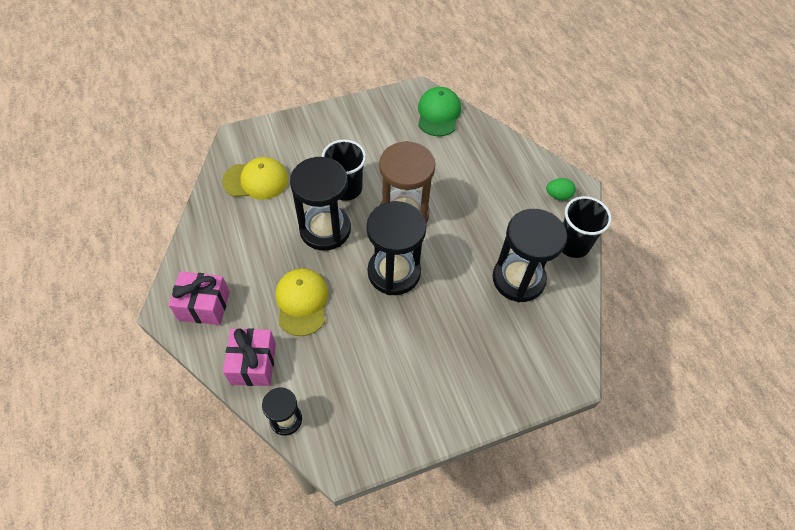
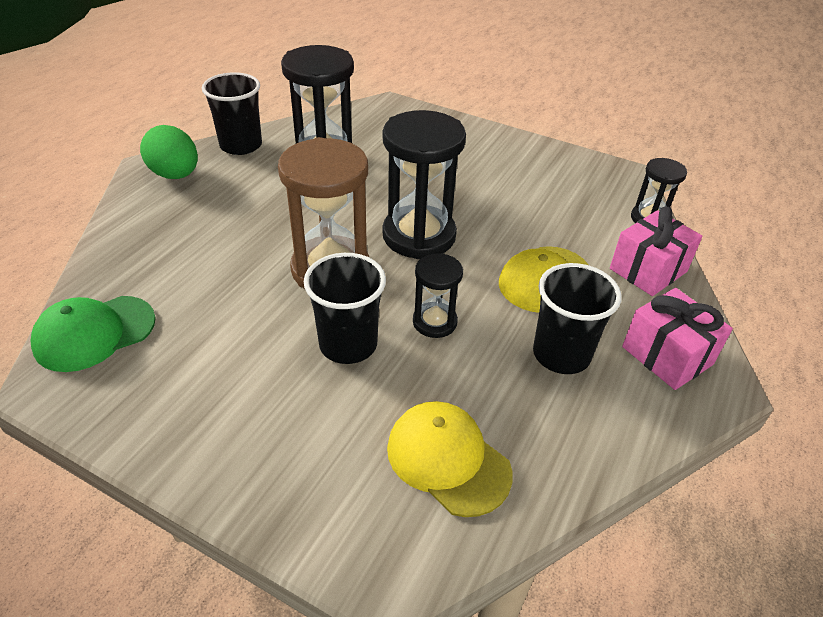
camera: 130 degrees left, 15 degrees down
black hourglass [290,157,351,251] -> black hourglass [413,253,463,338], size x0.53
green egg [546,178,576,200] -> green egg [140,125,198,179], size x1.68
none -> black cup [533,263,621,374]

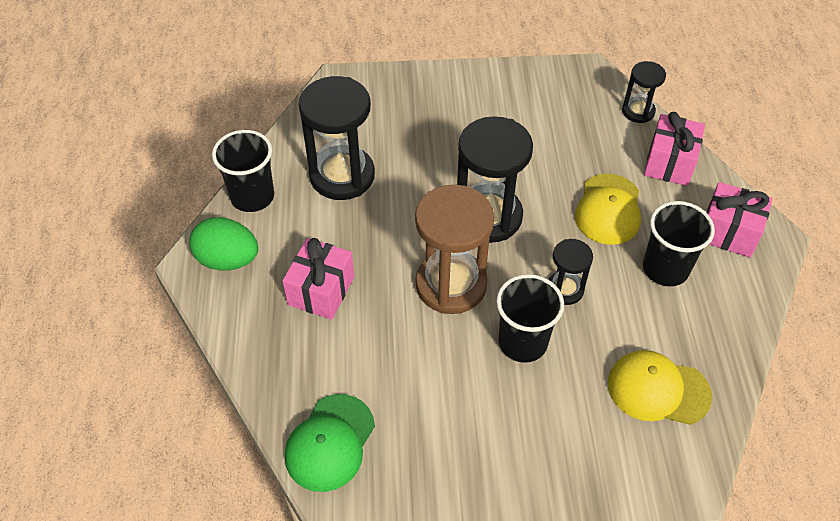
camera: 30 degrees left, 10 degrees up
none -> pink gift [283,238,354,320]

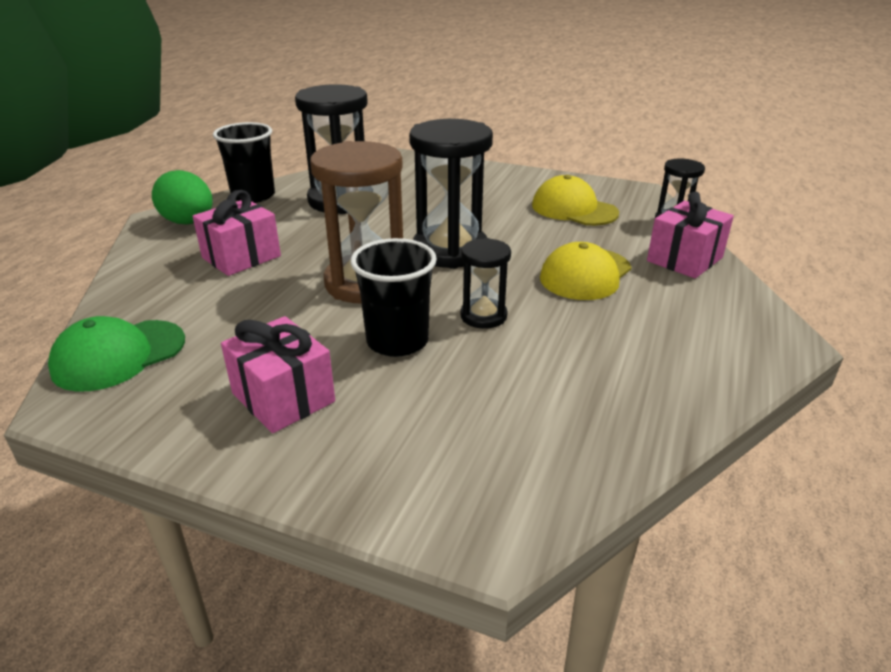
camera: 25 degrees right, 20 degrees down
yellow cap [608,350,712,425] -> yellow cap moved to [532,175,619,226]
black cup [643,201,715,286] -> none
pink gift [706,182,772,258] -> pink gift moved to [221,316,335,433]

